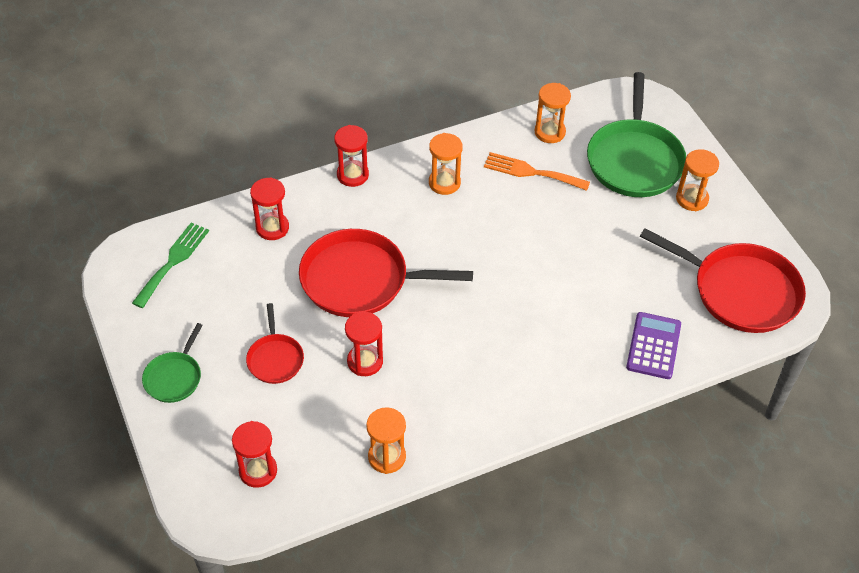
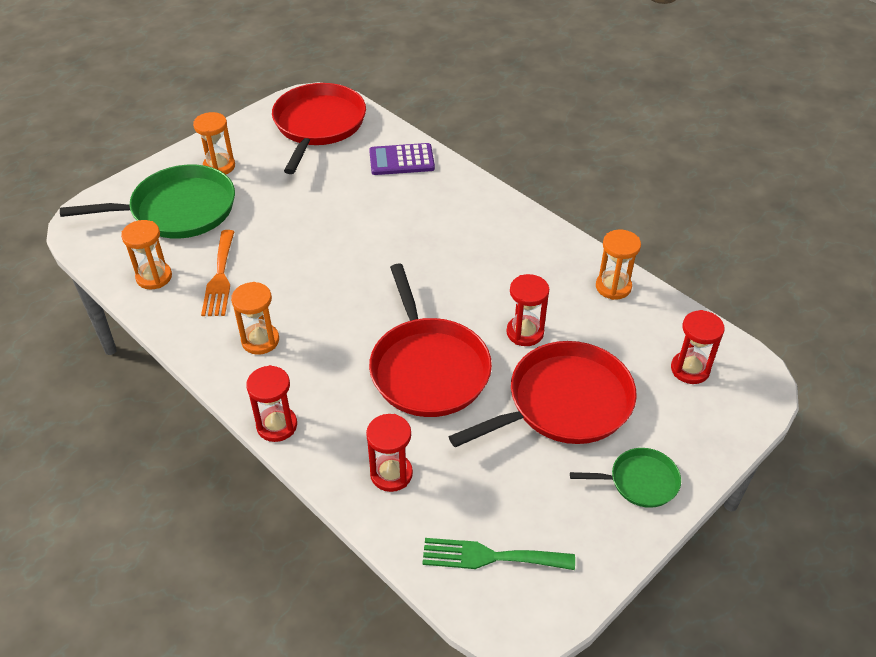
camera: 110 degrees left, 5 degrees down
red pan [246,303,304,384] -> red pan [448,341,637,447], size x1.95

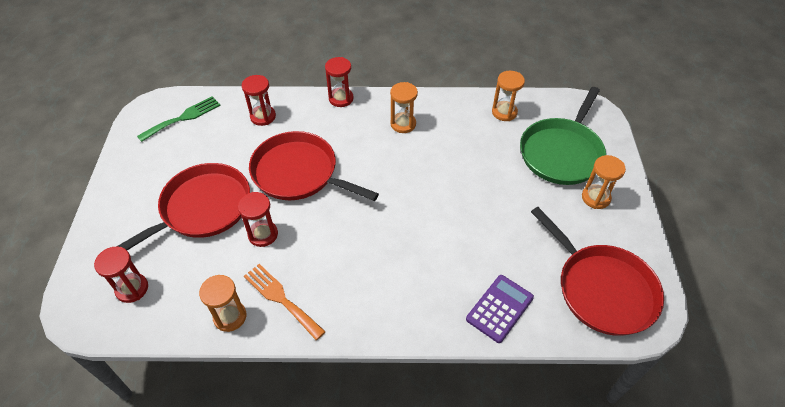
camera: 135 degrees right, 5 degrees up
orange fork [201,230,235,316] -> orange fork moved to [244,264,326,340]
red pan [448,341,637,447] -> red pan turned 150 degrees counterclockwise [116,163,250,250]
green pan [570,448,681,508] -> none

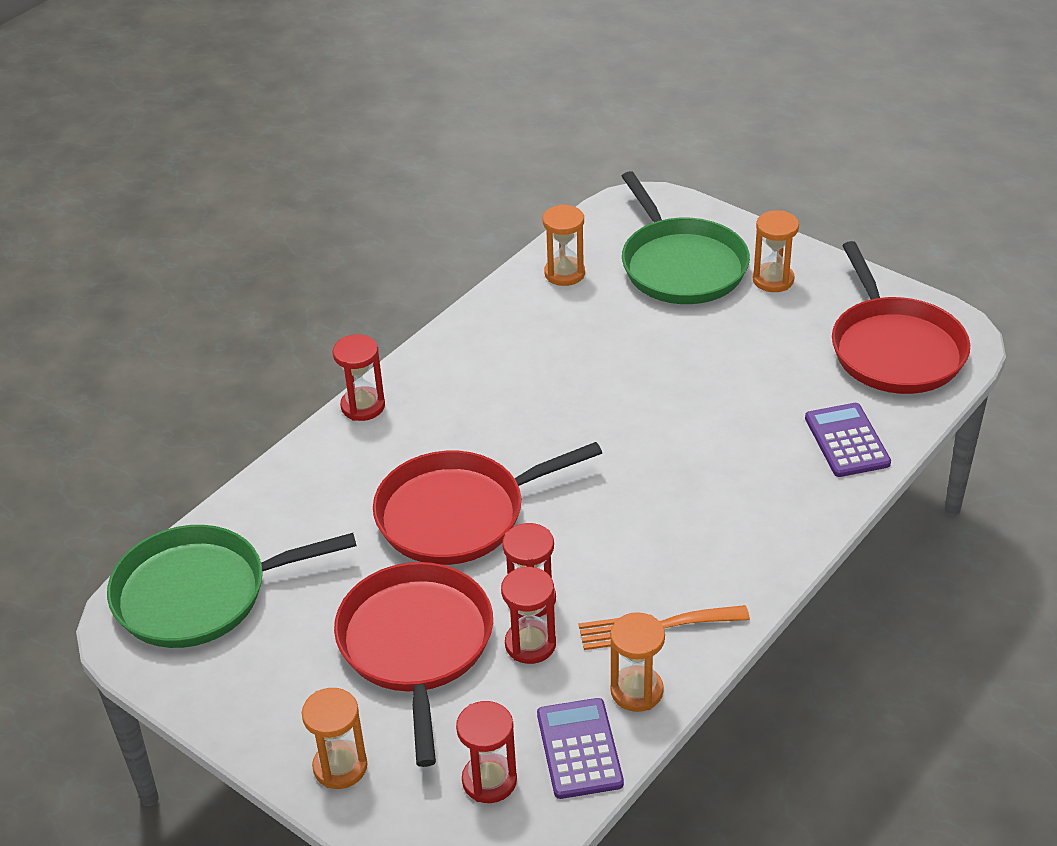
camera: 50 degrees left, 10 degrees down
green fork [137,96,221,142] -> green pan [107,525,357,648]
red hourglass [242,75,276,126] -> red hourglass moved to [501,567,556,664]
orange hourglass [390,82,418,133] -> orange hourglass moved to [302,688,368,789]
red pan [531,207,664,336] -> red pan turned 75 degrees clockwise [832,241,970,394]
none -> purple calculator [537,698,624,799]

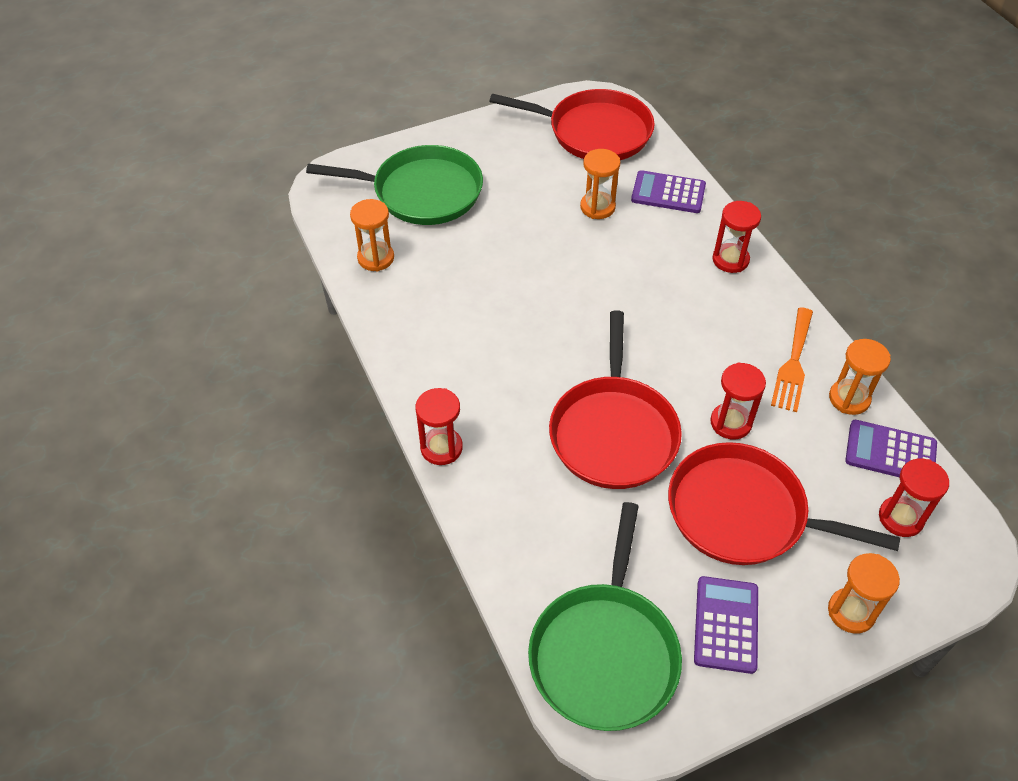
camera: 65 degrees left, 10 degrees up
red hourglass [501,567,556,664] -> red hourglass moved to [712,201,761,273]
orange hourglass [753,210,799,292] -> orange hourglass moved to [580,149,620,219]
none -> purple calculator [694,576,758,674]

